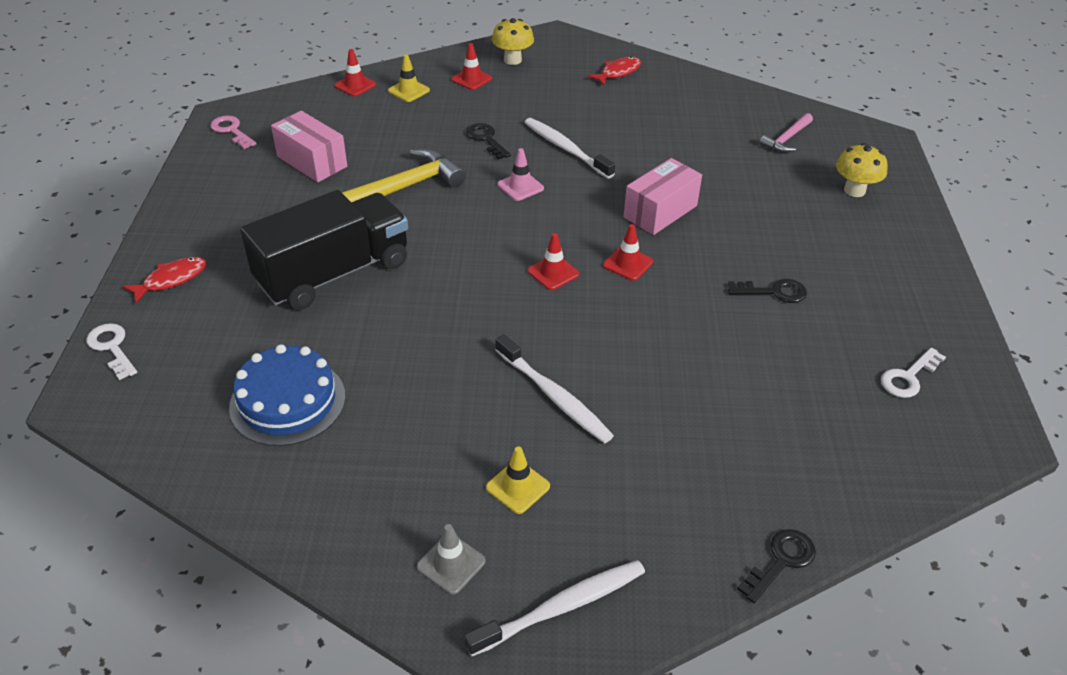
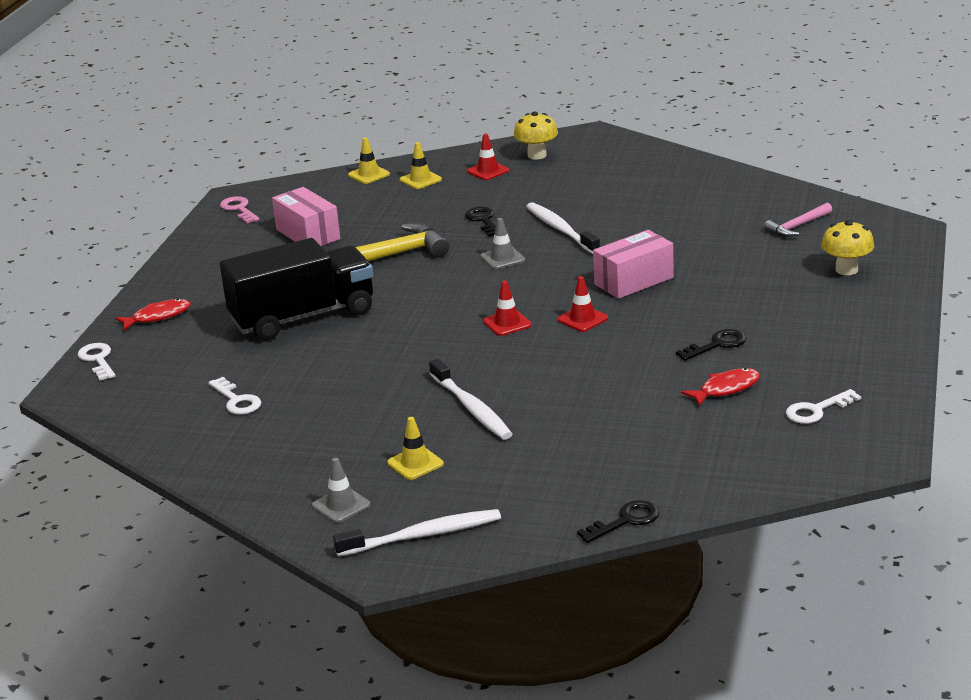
camera: 15 degrees right, 15 degrees down
blue cake [229,344,345,446] -> white key [208,377,261,415]
red traffic cone [334,49,376,96] -> yellow traffic cone [348,137,390,184]
pink traffic cone [498,148,544,201] -> grey traffic cone [480,218,525,269]
red fish [587,57,641,86] -> red fish moved to [681,368,760,406]
black key [728,279,807,303] -> black key turned 45 degrees counterclockwise [676,329,746,361]

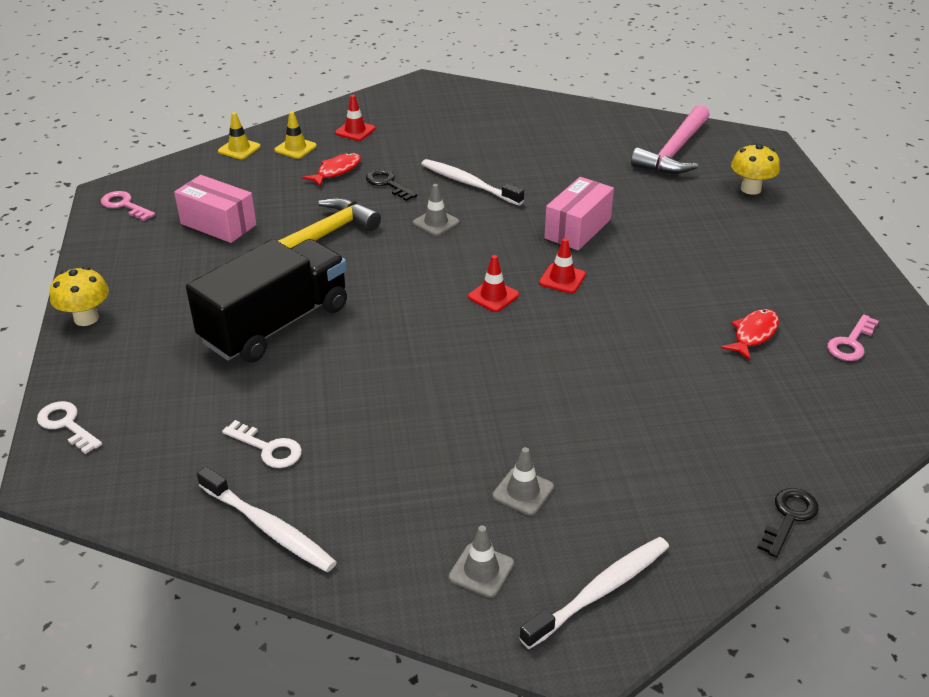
camera: 25 degrees left, 10 degrees up
red fish [115,299,191,330] -> red fish moved to [302,153,361,186]
yellow traffic cone [387,417,444,480] -> grey traffic cone [492,447,554,516]
white toothbrush [429,358,513,440] -> white toothbrush moved to [197,466,337,572]
yellow mushroom [514,111,558,160] -> yellow mushroom moved to [50,267,109,326]
black key [676,329,746,361] -> none
pink hammer [764,203,832,237] -> pink hammer [631,105,710,174], size x1.84
white key [786,389,861,424] -> pink key [827,314,879,361]

